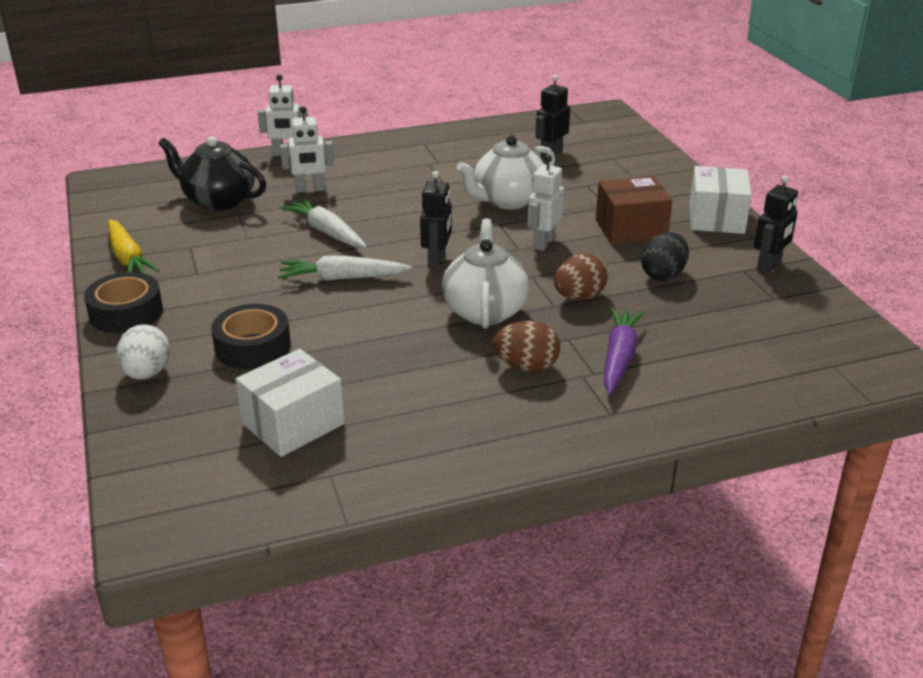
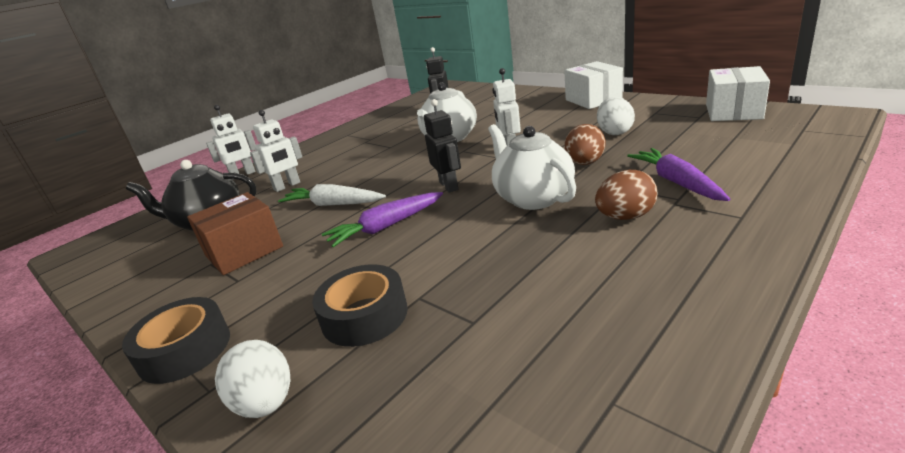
camera: 25 degrees left, 5 degrees down
yellow carrot [108,219,160,274] -> none
white box [235,349,344,457] -> white box moved to [706,66,770,121]
white carrot [278,256,412,281] -> purple carrot [322,192,443,247]
brown box [596,176,672,244] -> brown box moved to [187,192,283,275]
black egg [641,232,689,281] -> white egg [597,97,635,135]
black robot [754,175,798,274] -> none

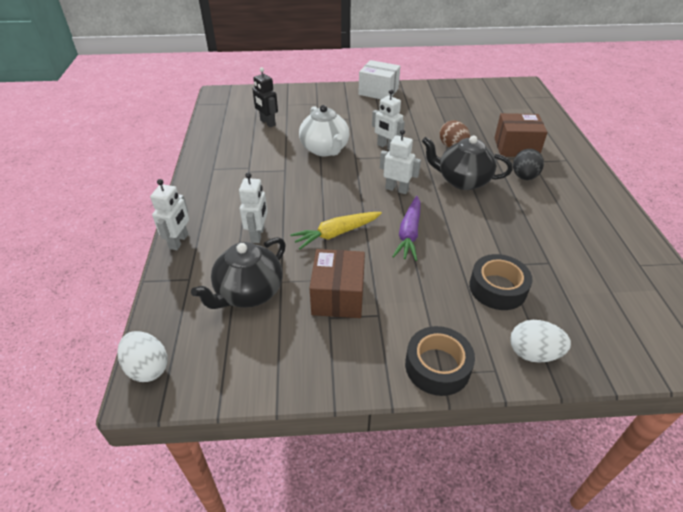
camera: 50 degrees left, 15 degrees up
white carrot [278,184,386,206] -> yellow carrot [290,212,382,249]
black robot [424,99,461,192] -> white robot [380,129,421,194]
white teapot [488,124,576,210] -> black teapot [422,136,513,190]
brown egg [595,170,658,220] -> black egg [513,149,544,180]
white egg [597,97,635,135] -> white egg moved to [118,331,168,382]
purple carrot [627,148,730,201] -> brown box [494,113,548,157]
white box [706,66,770,121] -> none

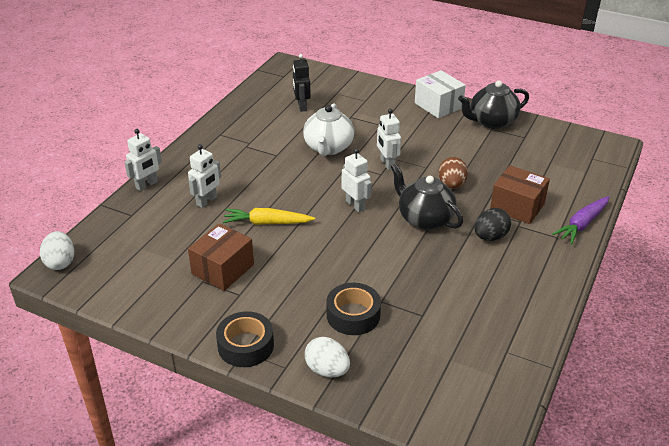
camera: 30 degrees right, 5 degrees down
black teapot [191,237,286,309] -> black teapot moved to [458,80,529,129]
purple carrot [392,196,421,261] -> purple carrot moved to [552,196,609,244]

